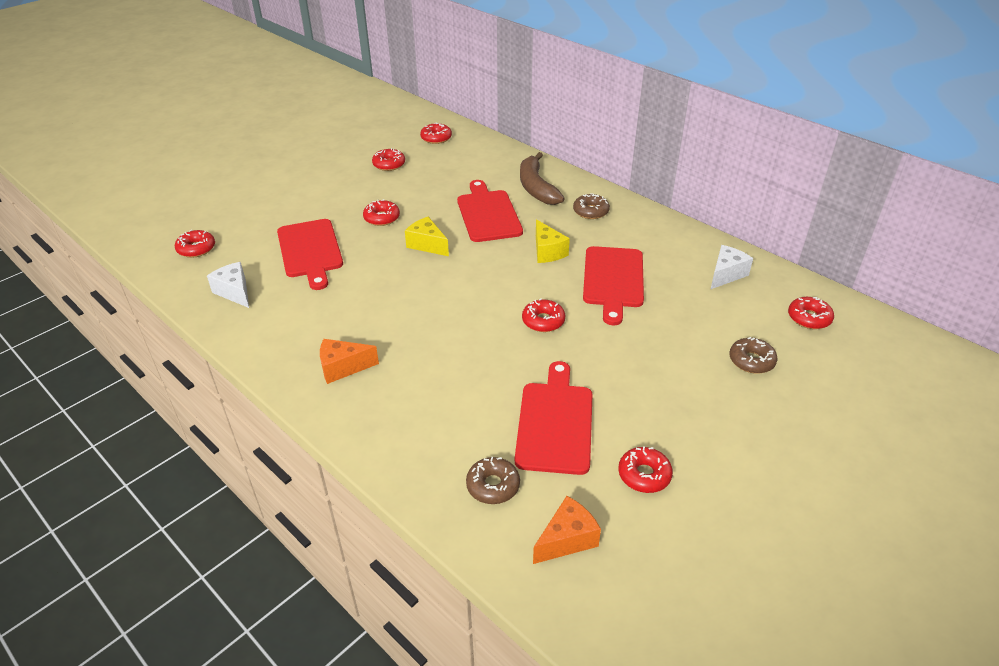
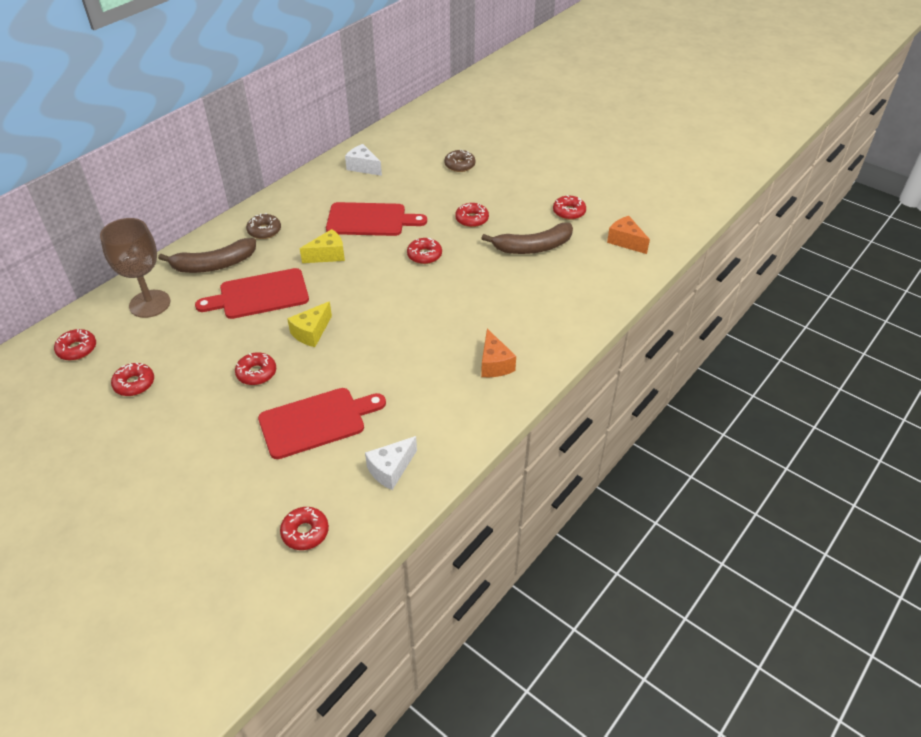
camera: 95 degrees left, 5 degrees up
brown donut [466,457,520,504] -> none
red cutting board [515,361,593,475] -> brown banana [481,223,573,254]
red donut [788,297,834,329] -> red donut moved to [455,203,489,227]
none -> brown goblet [100,218,170,318]

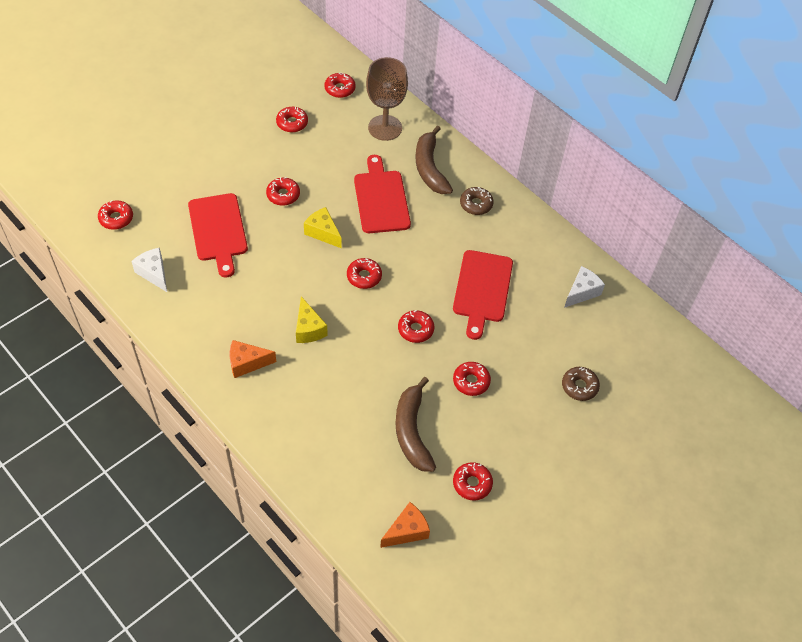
camera: 95 degrees right, 10 degrees up
yellow cheese [300,229,345,263] -> yellow cheese moved to [296,296,328,343]
none -> red donut [347,258,382,289]

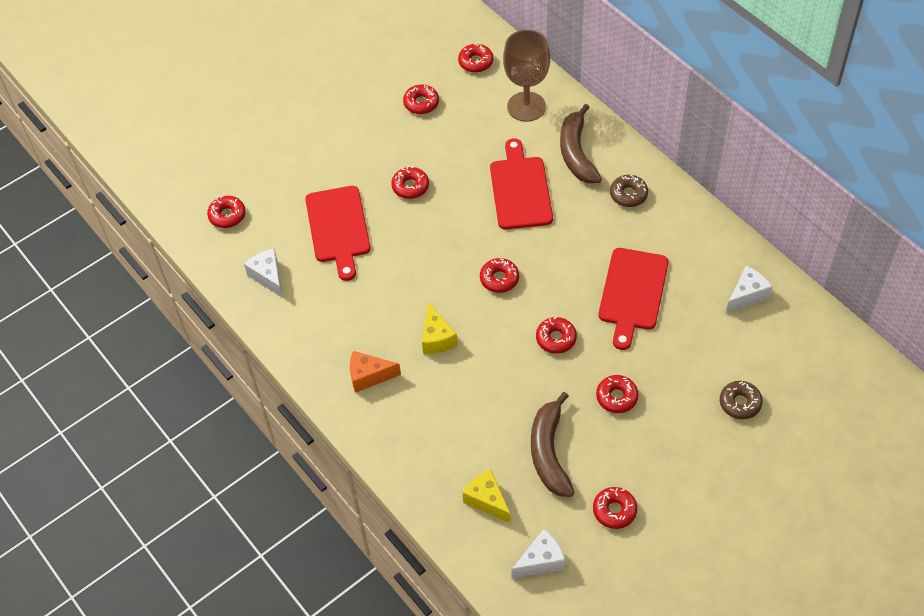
camera: 10 degrees right, 0 degrees up
yellow cheese [304,207,341,248] -> yellow cheese moved to [463,469,511,523]
orange cheese [380,502,430,548] -> white cheese [511,529,565,579]

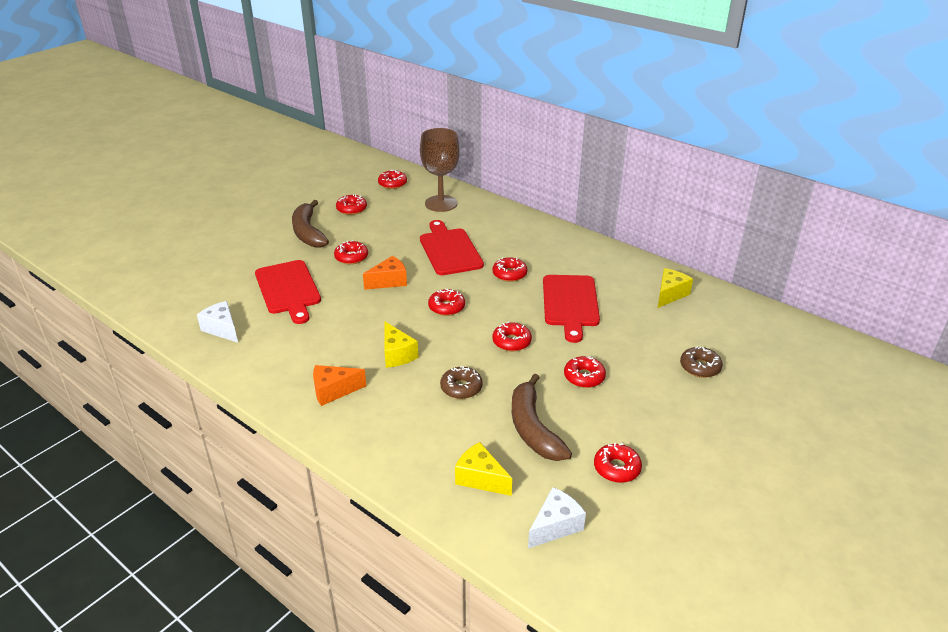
camera: 15 degrees left, 20 degrees down
red donut [207,196,246,228] -> red donut moved to [492,257,528,282]
brown banana [560,104,602,184] -> brown banana moved to [292,200,329,248]
brown donut [610,175,648,207] -> brown donut moved to [440,366,483,399]
white cheese [726,266,773,313] -> yellow cheese [658,268,693,308]
none -> orange cheese [363,256,407,290]

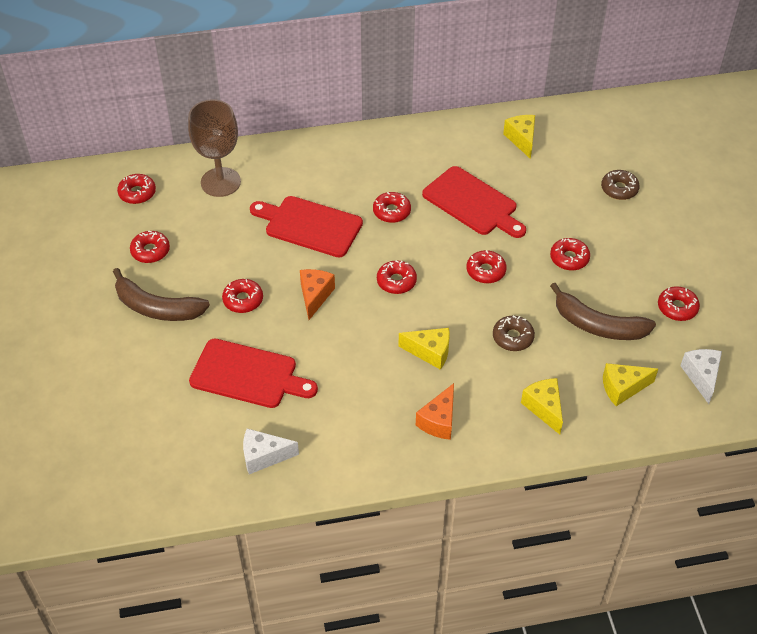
camera: 50 degrees left, 15 degrees up
none -> yellow cheese [521,378,563,434]

